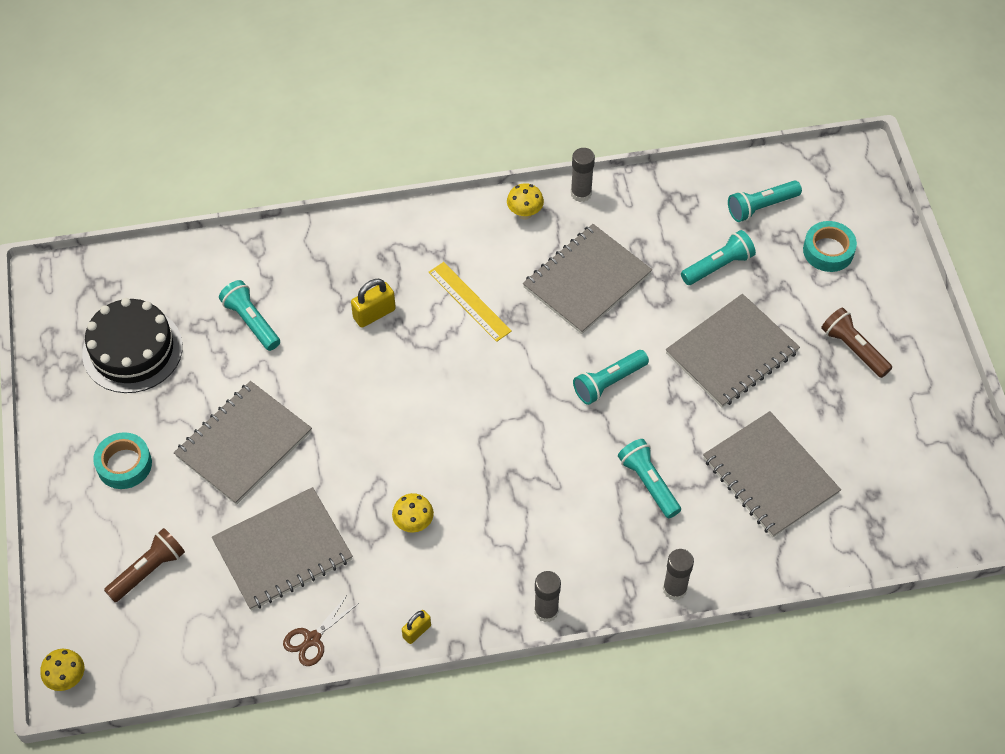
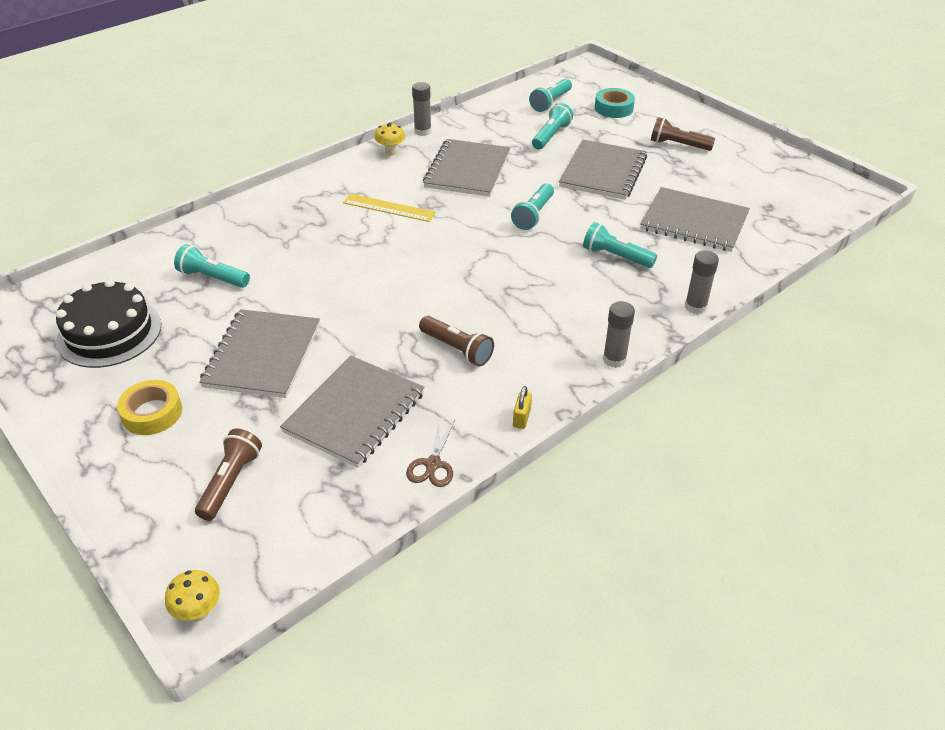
camera: 30 degrees left, 15 degrees down
turquoise tape [93,432,152,489] -> yellow tape [117,380,182,435]
yellow padlock [351,279,396,328] -> none
yellow mushroom [392,493,434,533] -> brown flashlight [419,316,494,366]

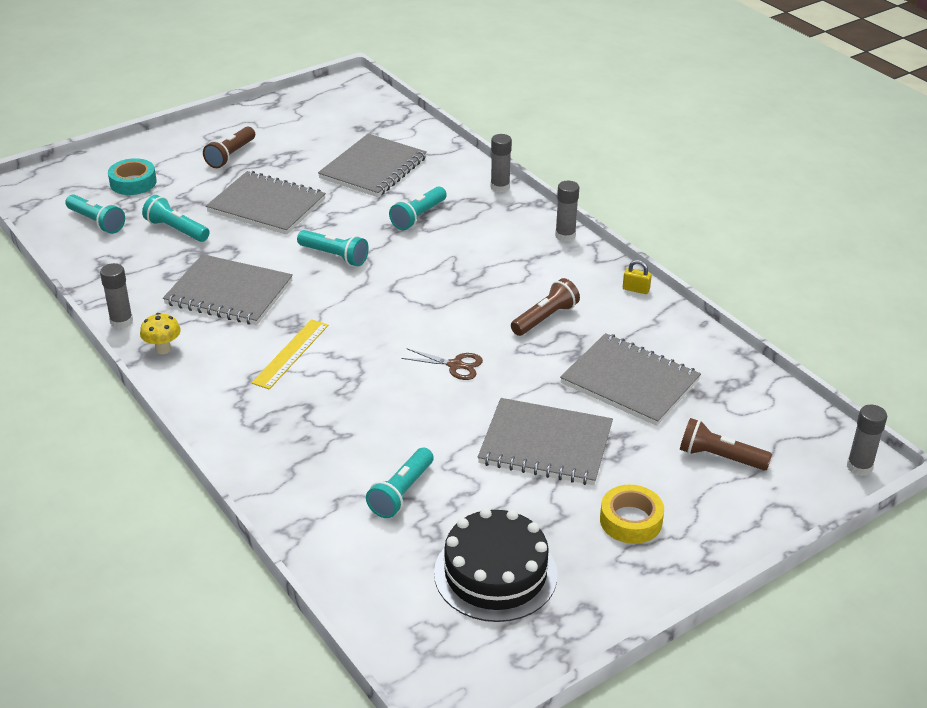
camera: 85 degrees left, 5 degrees down
yellow mushroom [165,570,220,622] -> grey glue stick [847,405,887,476]
brown scissors [406,420,455,487] -> brown scissors moved to [401,348,483,380]

